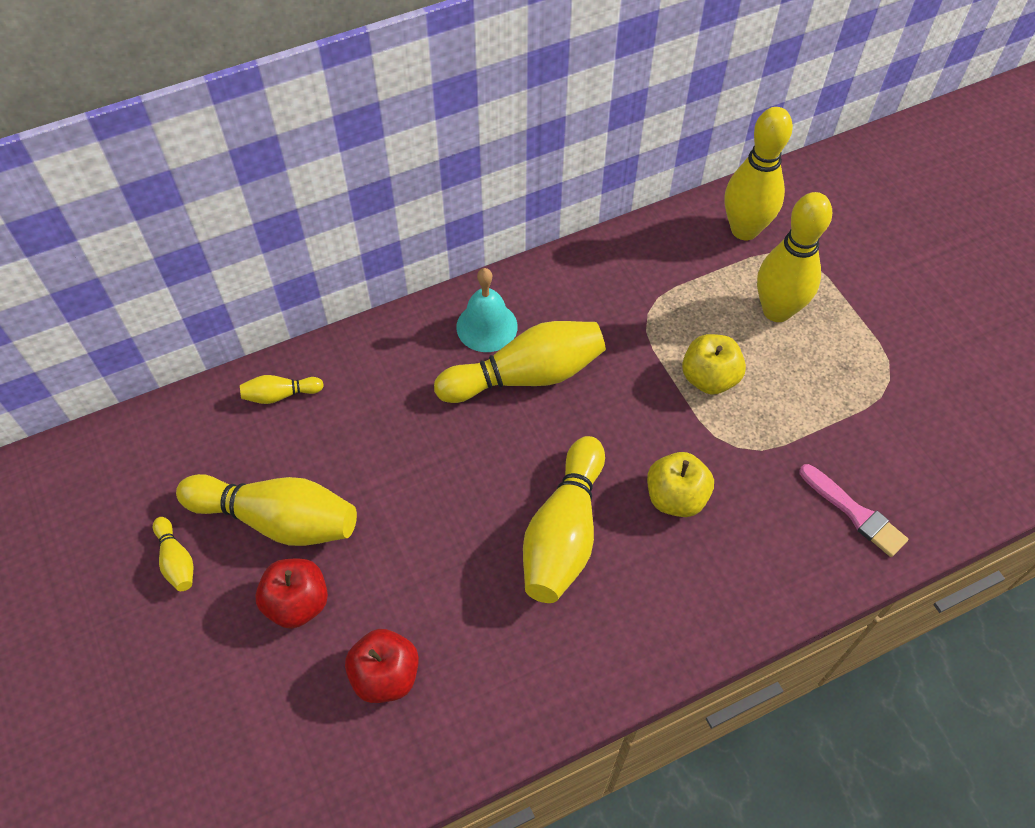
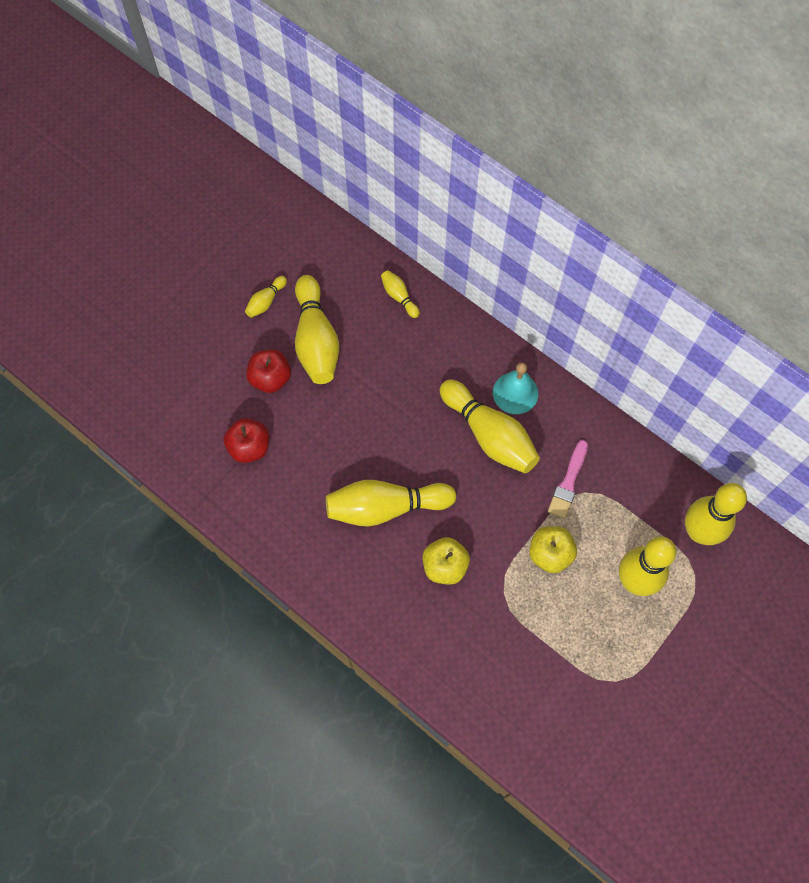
camera: 65 degrees right, 10 degrees up
pink brush [800,464,908,557] -> pink brush moved to [548,440,588,519]

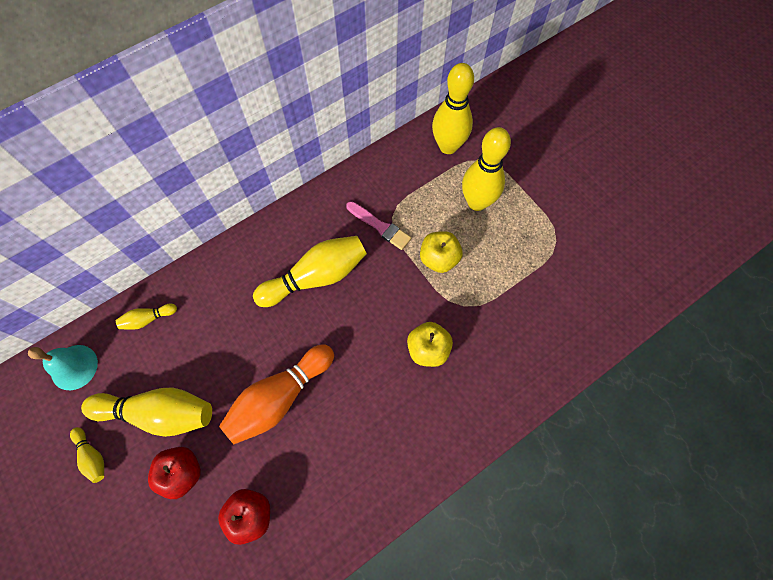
camera: 75 degrees left, 0 degrees up
yellow bowling pin [326,480,456,527] -> none
turquoise bell [493,362,538,414] -> turquoise bell moved to [28,345,98,390]
none -> orange bowling pin [219,344,334,444]

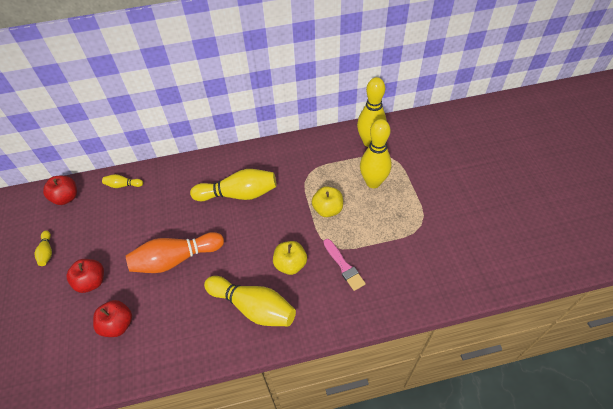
camera: 25 degrees right, 15 degrees down
turquoise bell [28,345,98,390] -> red apple [43,176,77,205]
yellow bowling pin [81,388,212,437] -> yellow bowling pin moved to [204,276,296,326]
pink brush [346,201,412,250] -> pink brush moved to [323,239,366,291]

